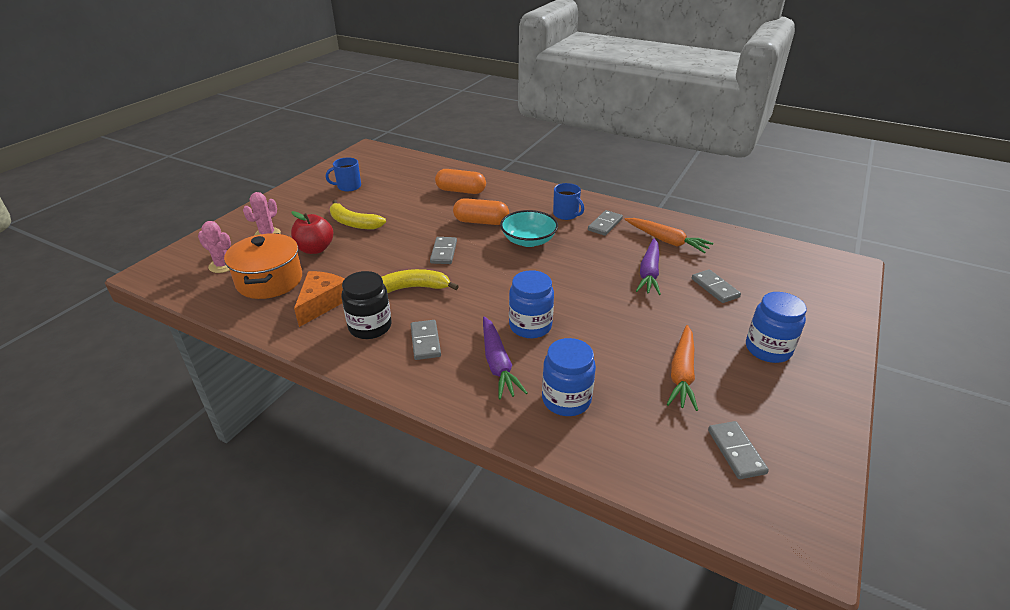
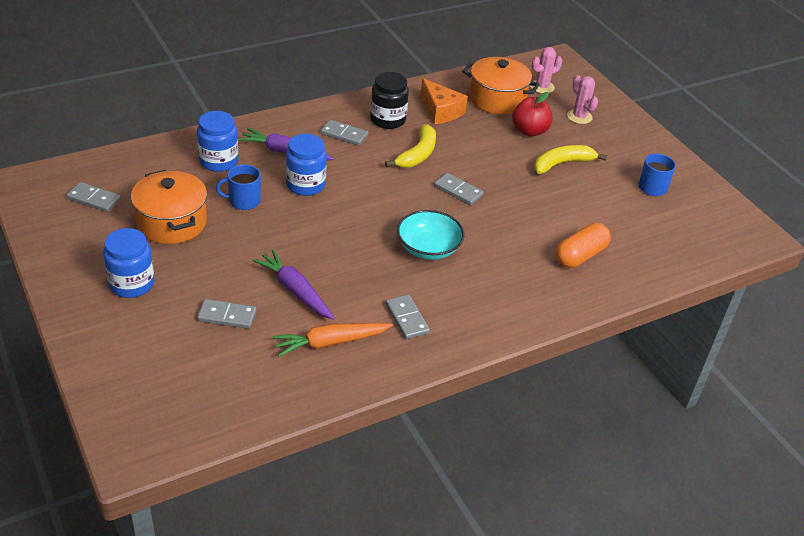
camera: 120 degrees right, 5 degrees up
orange capsule [453,198,509,225] -> none
blue mug [553,183,584,220] -> blue mug moved to [216,165,261,210]
orange carrot [667,325,698,411] -> orange pot [131,170,207,244]

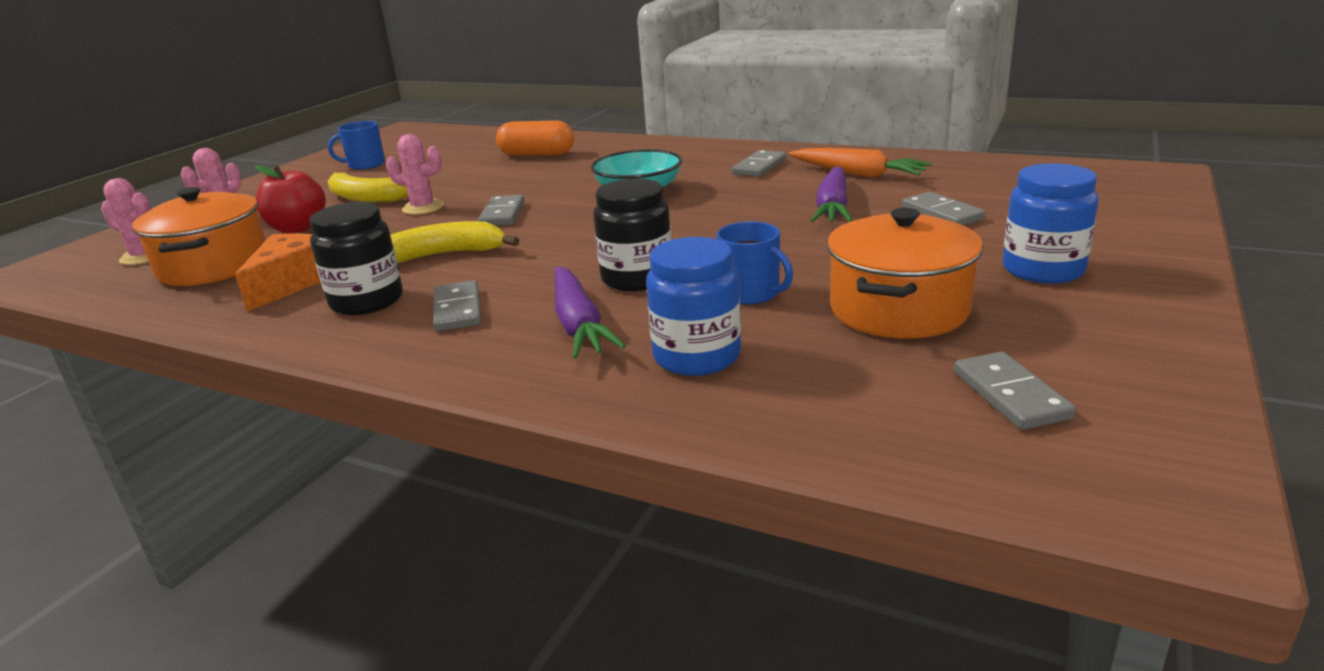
camera: 120 degrees left, 15 degrees down
blue jar [286,134,327,196] -> black jar [593,179,671,291]
none -> pink cactus [386,134,444,215]

